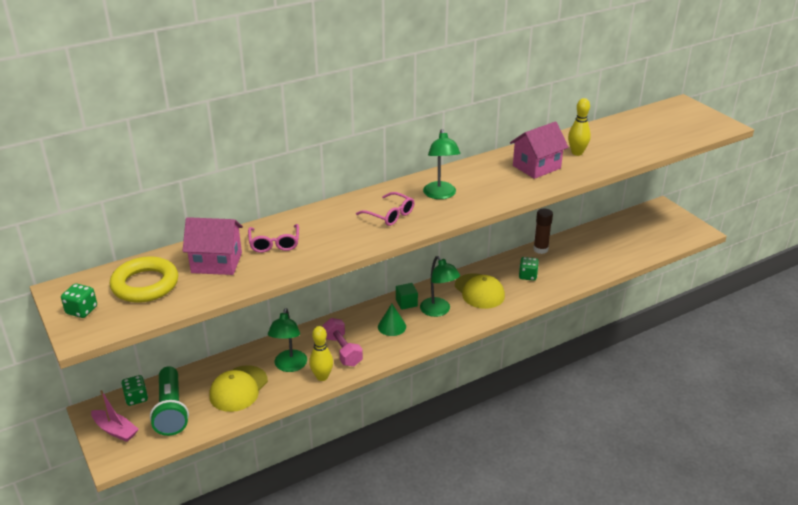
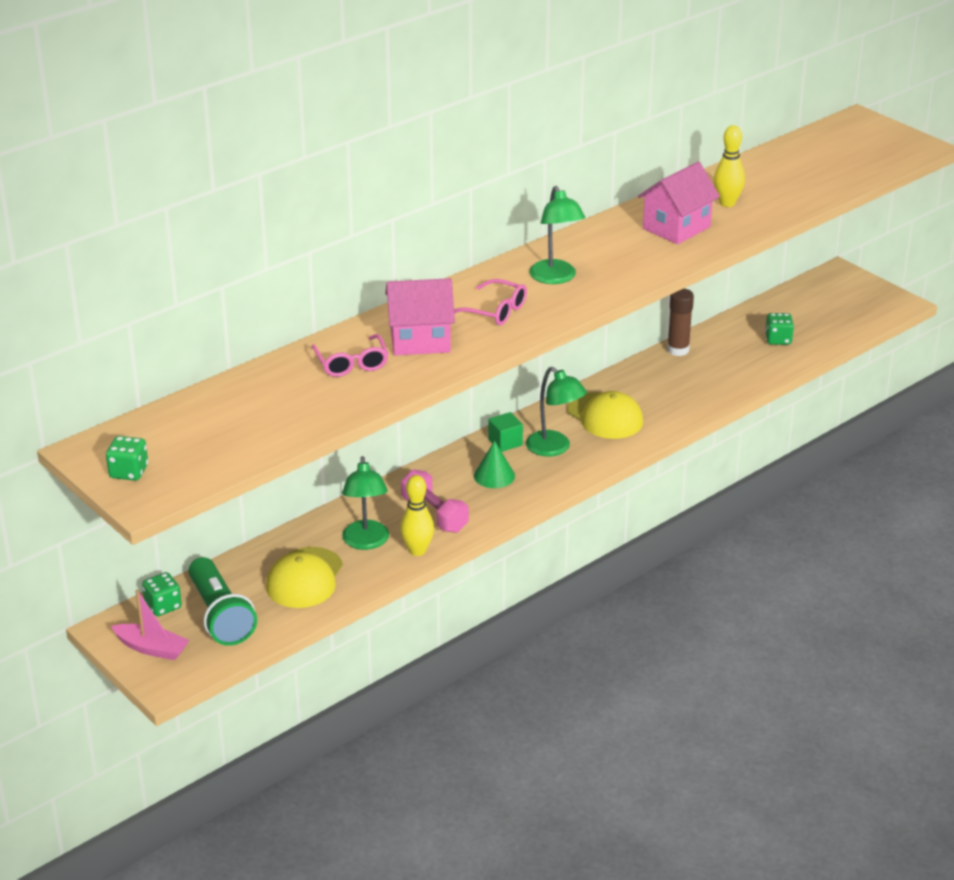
camera: 10 degrees left, 0 degrees up
yellow ring [110,256,178,303] -> none
pink house [183,217,243,275] -> pink house moved to [385,278,455,355]
green dice [519,257,539,281] -> green dice moved to [765,313,794,345]

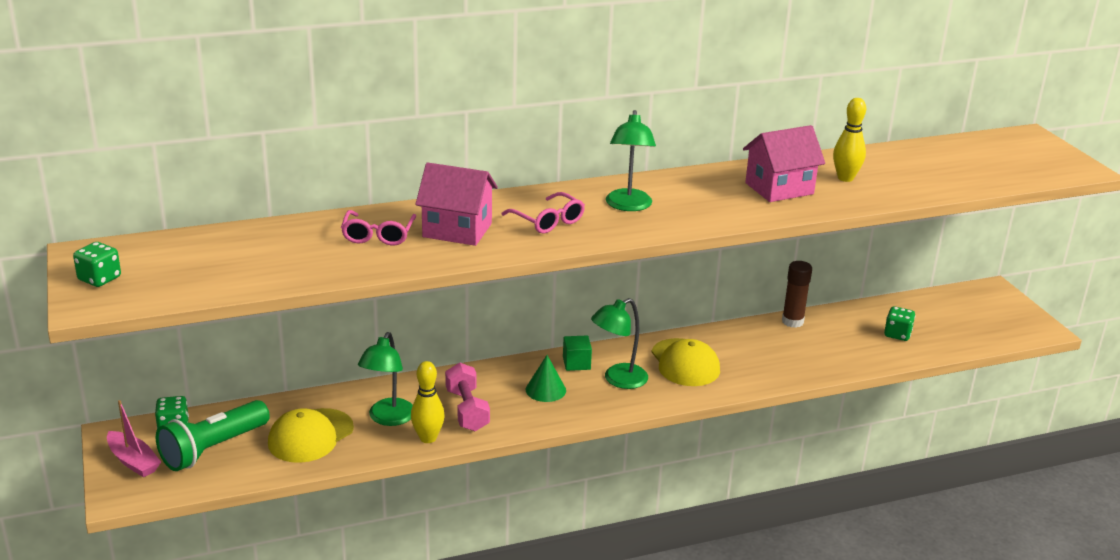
camera: 20 degrees right, 5 degrees down
green flashlight [189,557,257,646] -> green flashlight turned 45 degrees clockwise [156,400,270,471]
green lamp [526,367,587,457] -> green lamp turned 75 degrees clockwise [591,298,648,389]

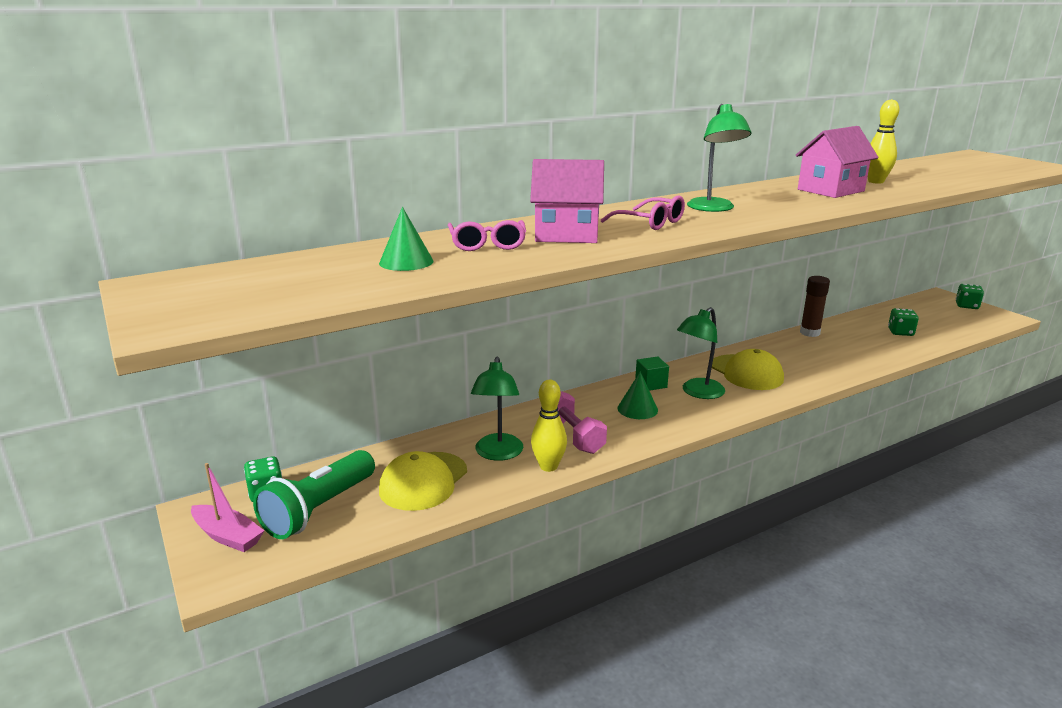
camera: 10 degrees left, 5 degrees down
green dice [73,242,121,287] -> green dice moved to [956,284,984,309]
none -> green cone [379,207,433,271]

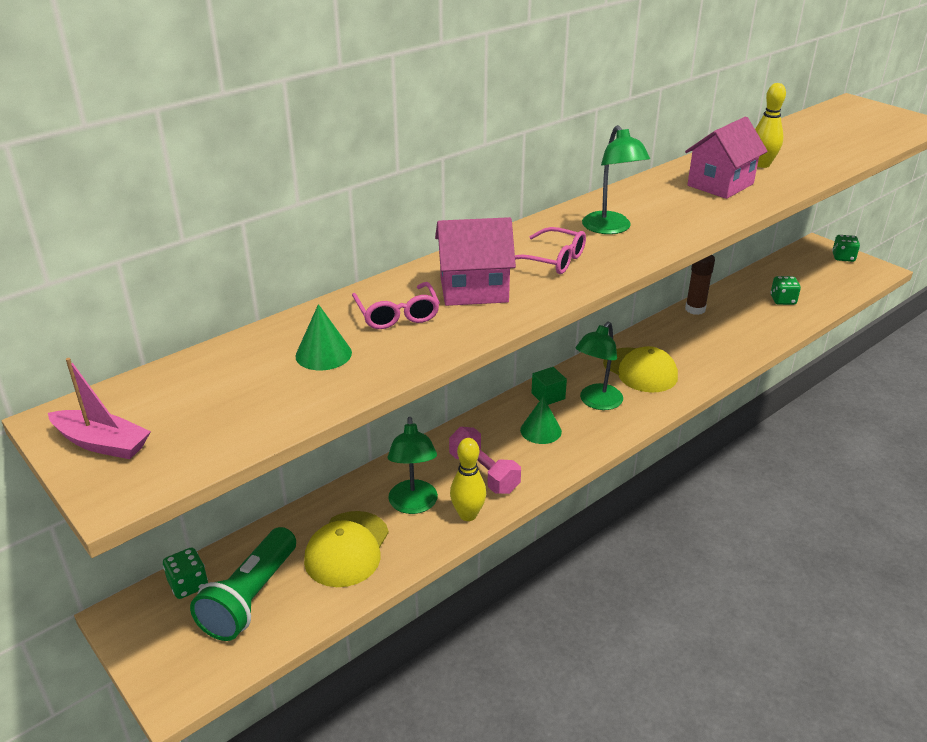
camera: 10 degrees left, 10 degrees up
pink boat [191,463,264,552] -> pink boat moved to [48,358,151,459]

